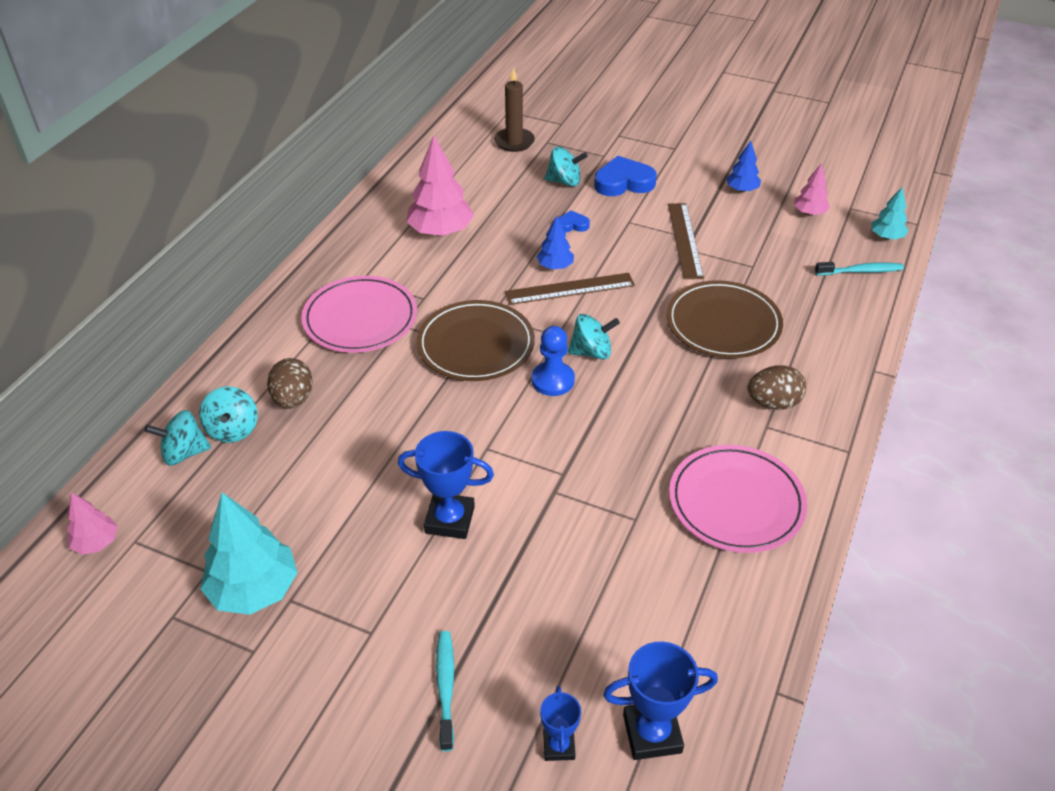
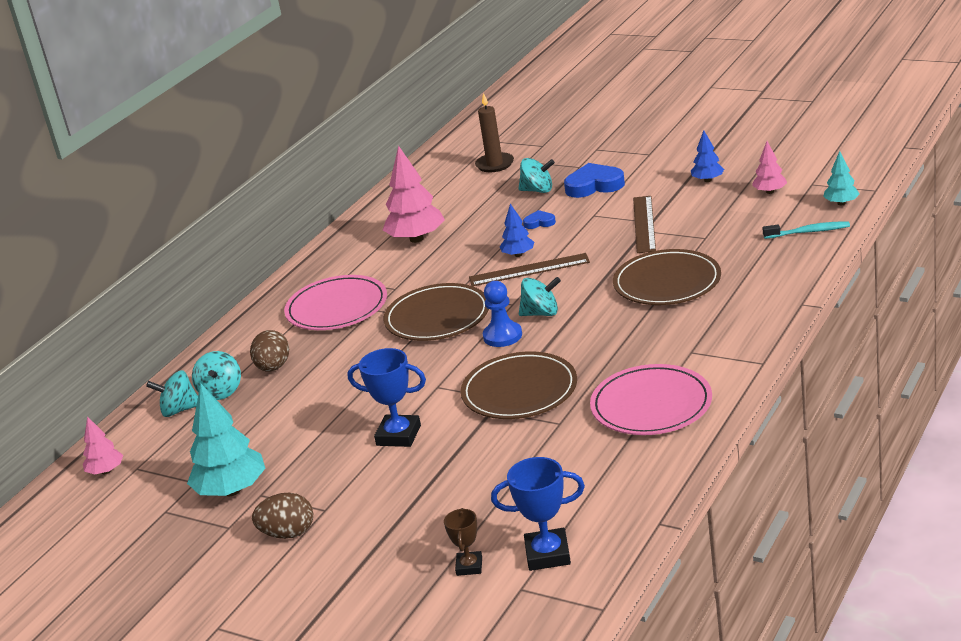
camera: 10 degrees right, 15 degrees down
turquoise toothbrush [436,631,454,751] -> none
blue trophy [540,686,581,761] -> brown trophy [444,508,482,576]
brown egg [747,365,806,410] -> brown egg moved to [252,493,313,539]
none -> brown plate [461,352,577,419]

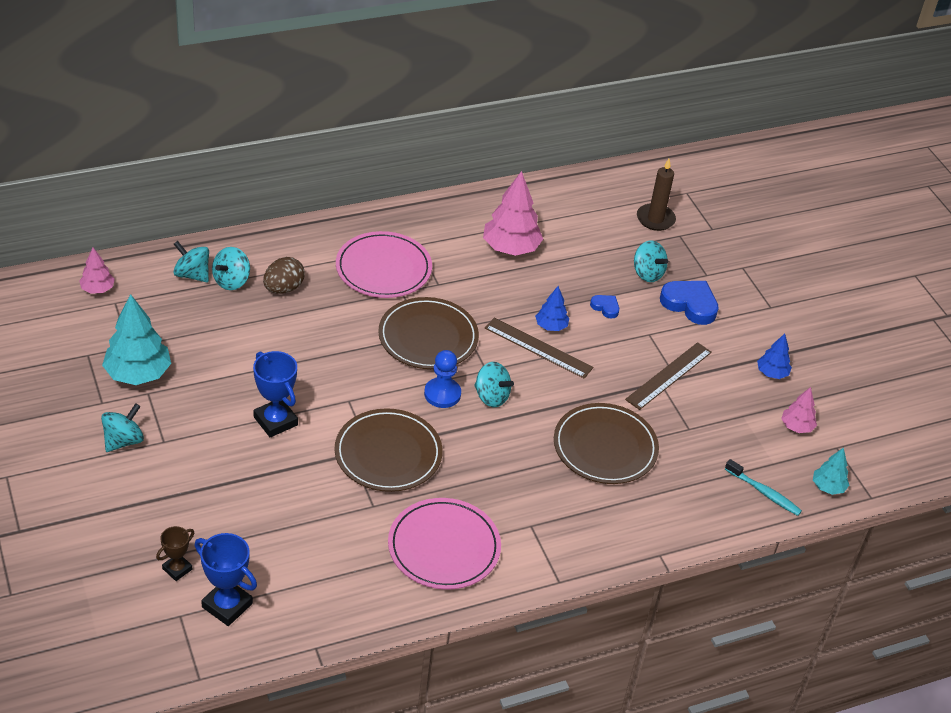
camera: 30 degrees right, 15 degrees up
brown egg [252,493,313,539] -> turquoise spinning top [101,403,144,452]

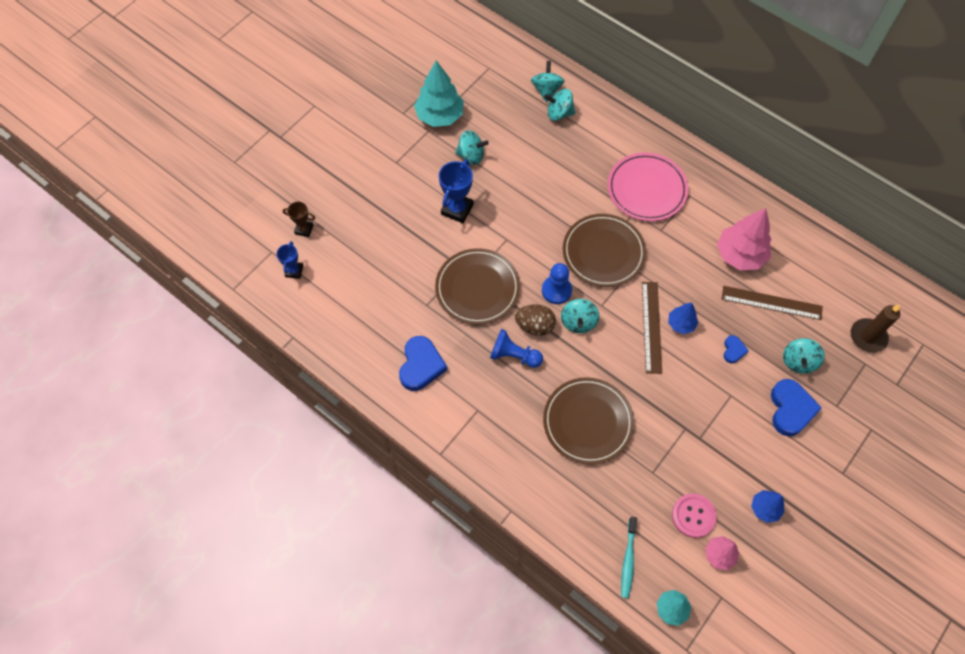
camera: 65 degrees right, 20 degrees up
pink tree [79,248,115,294] -> none
turquoise spinning top [101,403,144,452] -> turquoise spinning top moved to [455,130,489,165]
blue trophy [195,533,257,626] -> blue trophy [276,241,303,279], size x0.60
brown egg [263,257,305,294] -> brown egg moved to [515,304,556,336]
pink plate [388,498,501,590] -> blue heart [399,336,447,391]
brown ruler [625,342,712,410] -> brown ruler moved to [722,286,823,320]
none -> blue pawn [490,329,543,368]
none -> pink button [672,493,717,538]

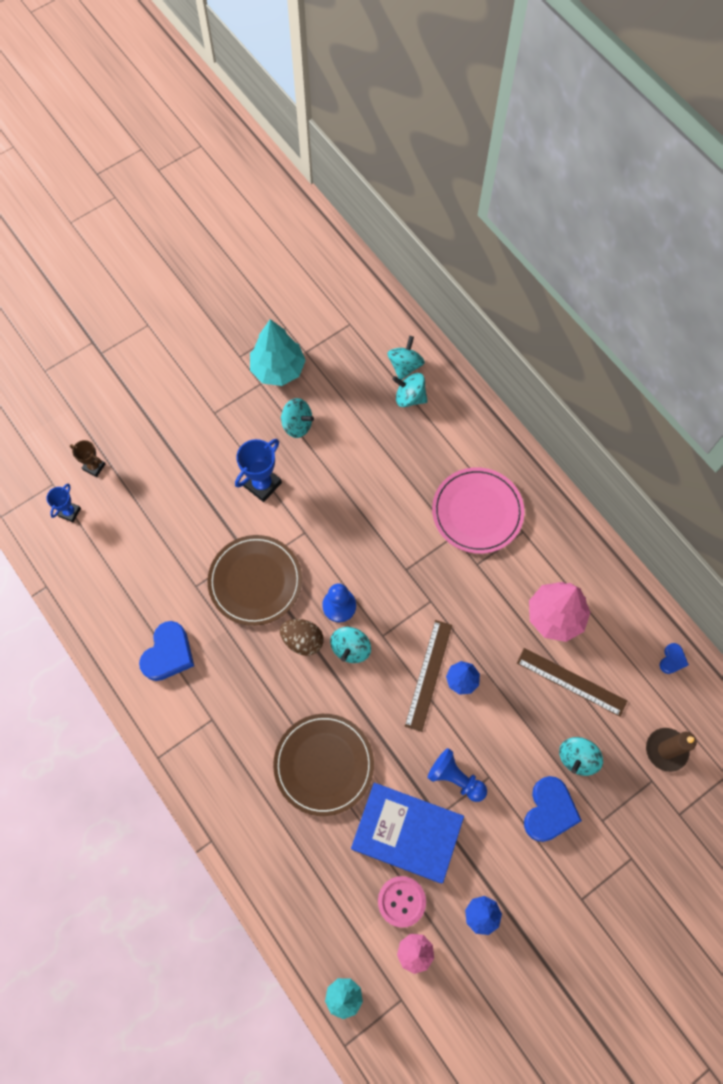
camera: 15 degrees right, 5 degrees up
blue pawn [490,329,543,368] -> blue pawn moved to [427,748,487,802]
brown plate [563,214,646,287] -> none
turquoise toothbrush [621,517,637,598] -> none
blue heart [723,335,749,363] -> blue heart moved to [659,643,689,674]
none -> blue book [351,783,464,884]

